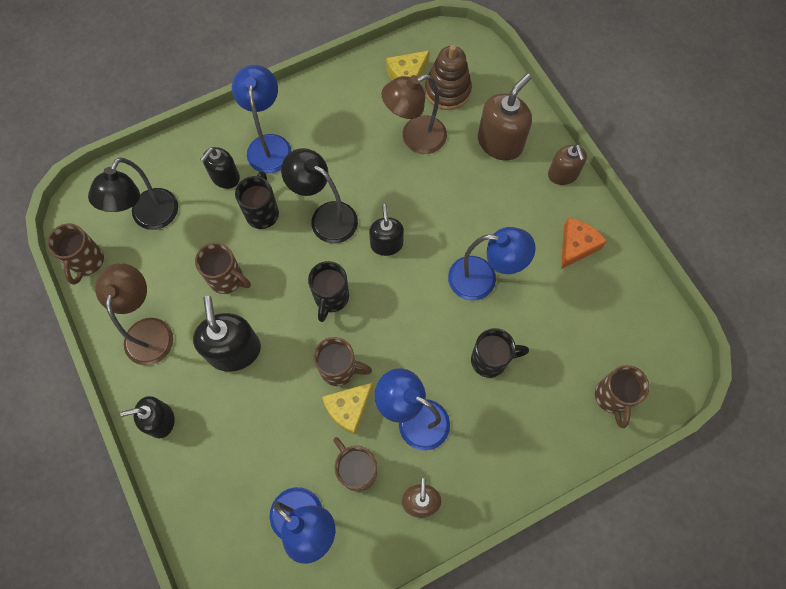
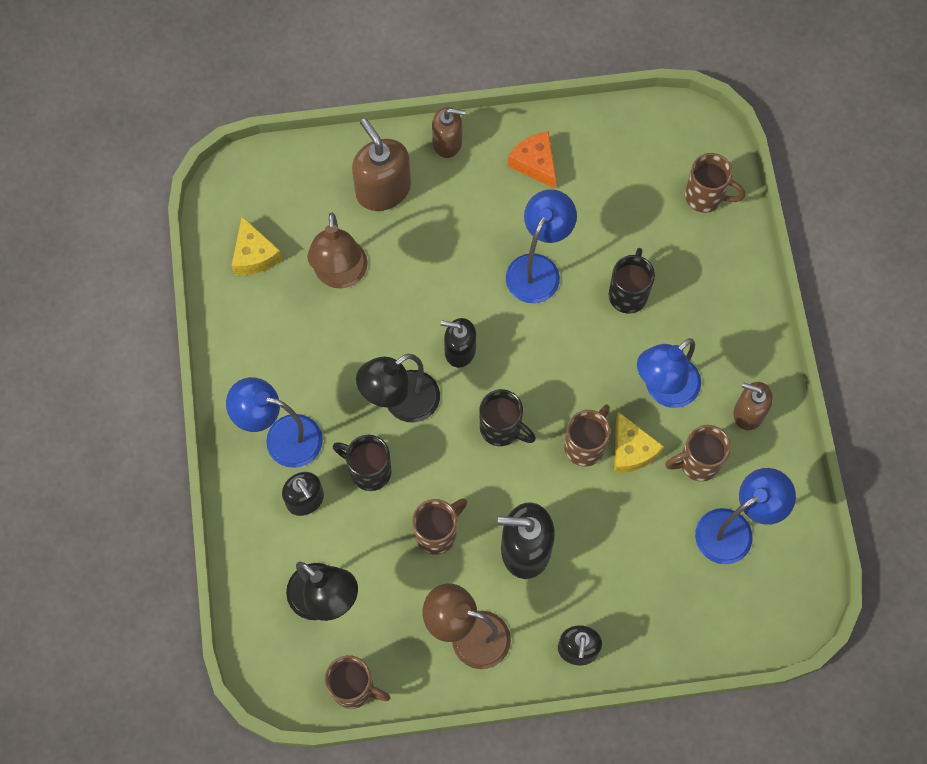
camera: 70 degrees left, 0 degrees up
brown stacking toy [425,45,472,110] -> none

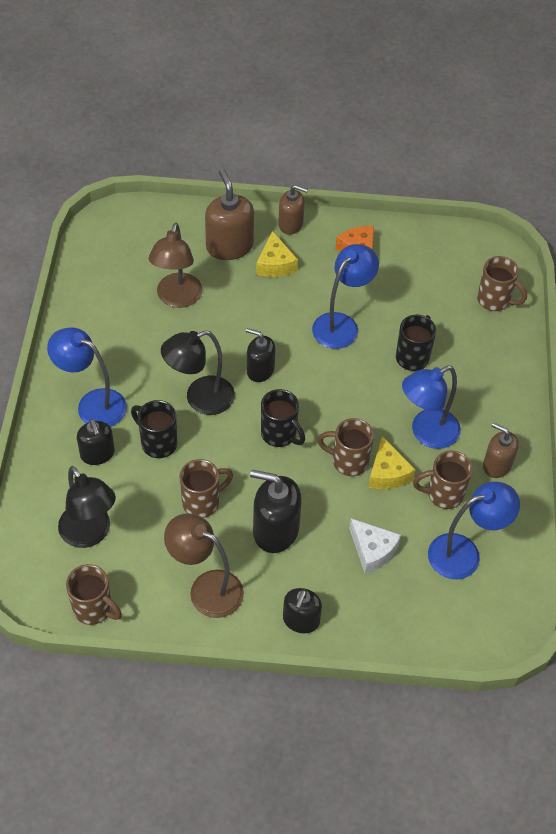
camera: 10 degrees right, 15 degrees down
yellow cheese [232,216,283,275] -> yellow cheese moved to [256,231,298,277]
brown mug [564,405,611,466] -> brown mug turned 120 degrees counterclockwise [318,418,374,476]
none -> white cheese [349,518,401,574]

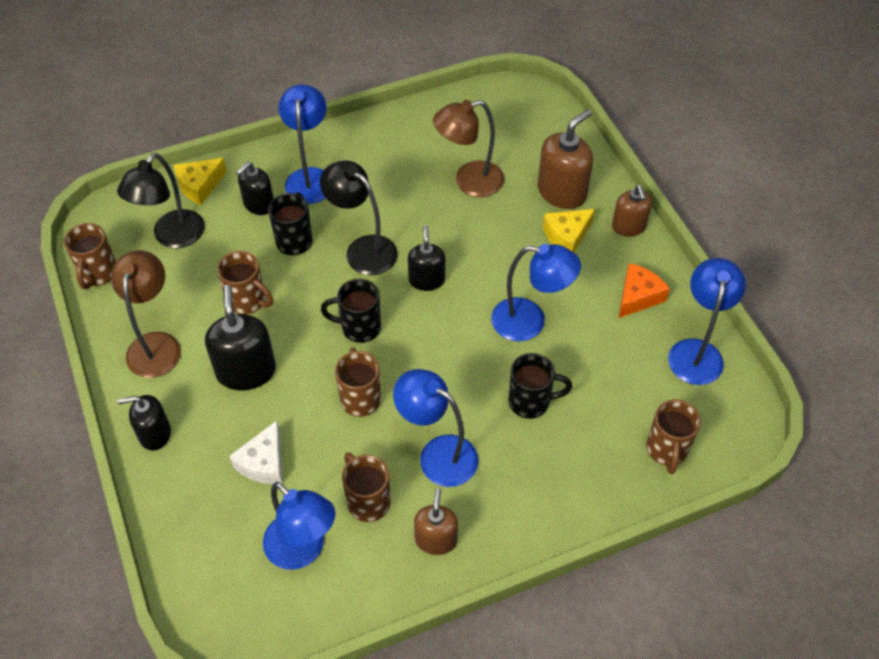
camera: 65 degrees right, 0 degrees up
black mug [261,389,305,447] -> black mug turned 75 degrees clockwise [321,279,381,343]
yellow cheese [368,436,416,489] -> yellow cheese moved to [174,158,227,205]
none -> blue lamp [668,258,746,385]

